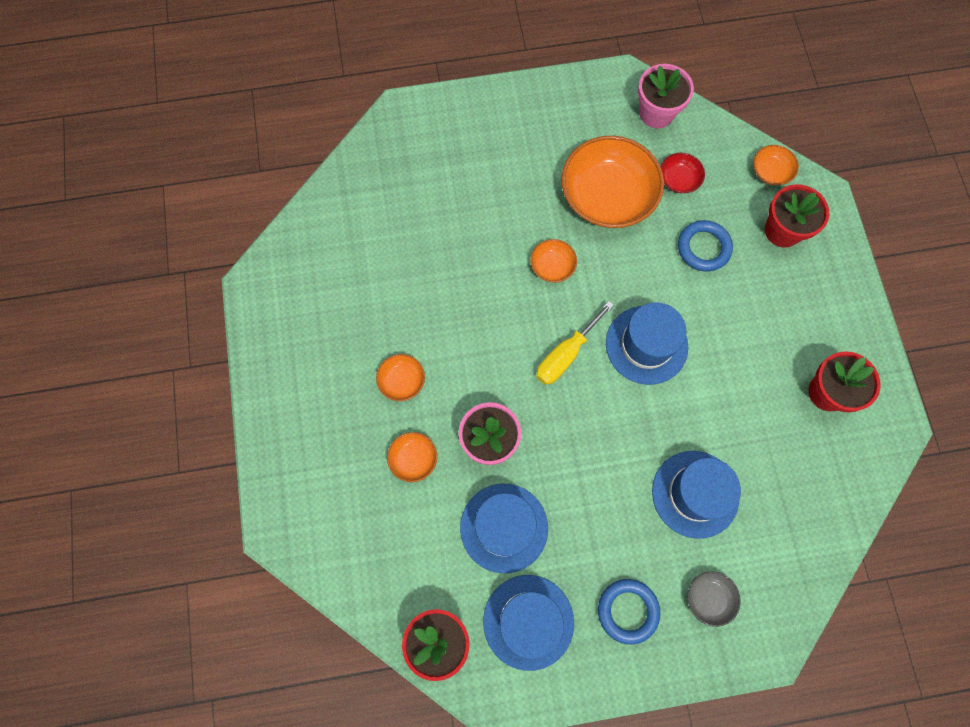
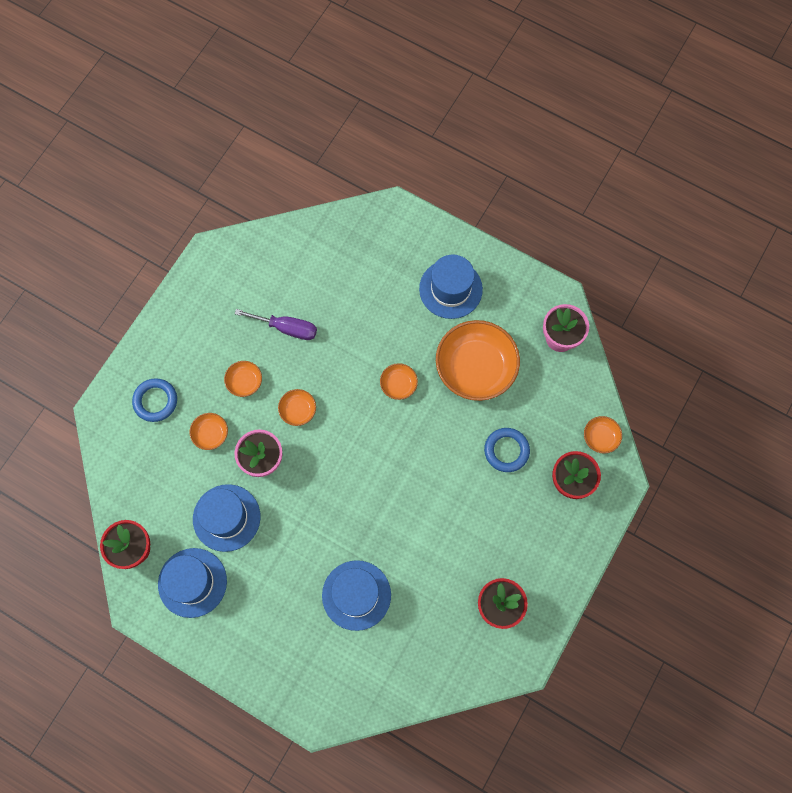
camera: 40 degrees right, 0 degrees up
yellow screwdriver [536,301,614,385] -> none
blue ring [598,579,660,645] -> blue ring moved to [132,378,177,422]
blue hat [606,302,688,385] -> blue hat moved to [419,255,483,319]
red bowl [661,153,705,193] -> none
grey bowl [687,571,741,627] -> none
none -> purple screwdriver [235,309,317,340]
none -> orange bowl [278,389,316,426]

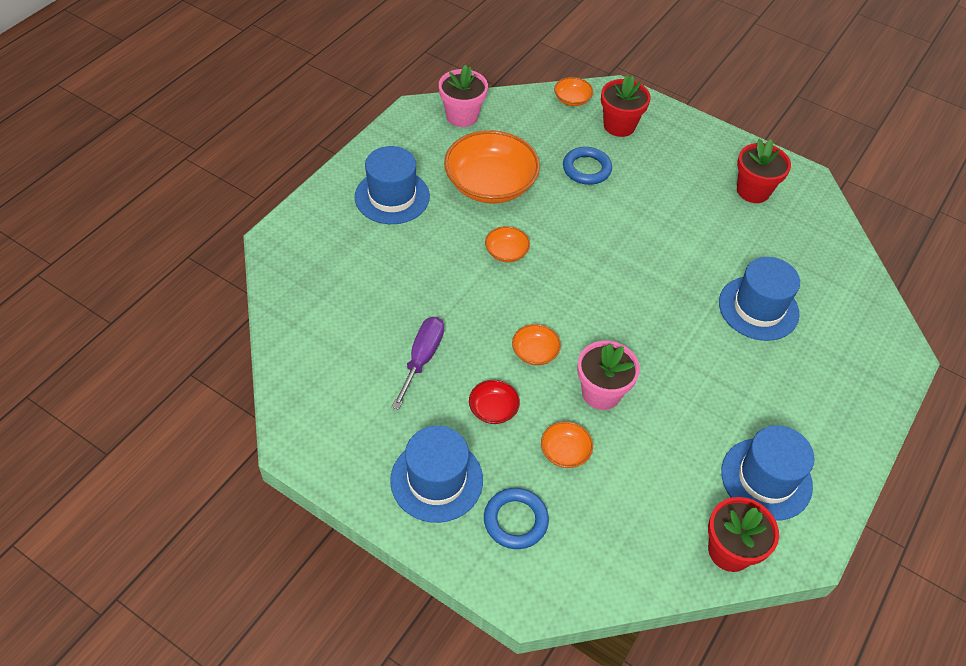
camera: 90 degrees left, 20 degrees down
blue hat [193,484,260,552] -> blue hat moved to [390,426,483,523]
orange bowl [224,361,262,397] -> red bowl [469,380,520,424]

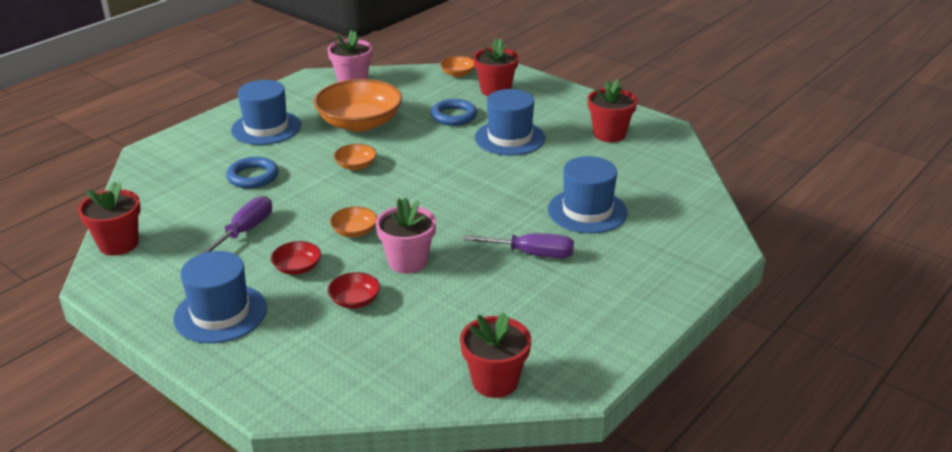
camera: 10 degrees right, 20 degrees down
blue ring [484,488,549,549] -> blue ring moved to [226,157,279,189]
orange bowl [541,421,593,468] -> red bowl [328,272,380,309]
blue hat [721,425,814,521] -> blue hat moved to [475,89,545,156]
none -> red flower pot [78,181,140,255]
none -> purple screwdriver [463,233,574,258]

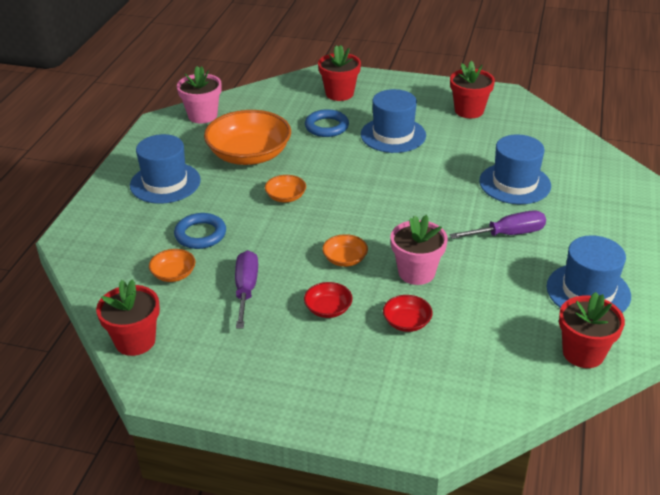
camera: 25 degrees left, 5 degrees up
blue hat [173,251,267,344] -> blue hat moved to [547,235,631,313]
orange bowl [440,56,475,77] -> orange bowl moved to [149,249,195,282]

